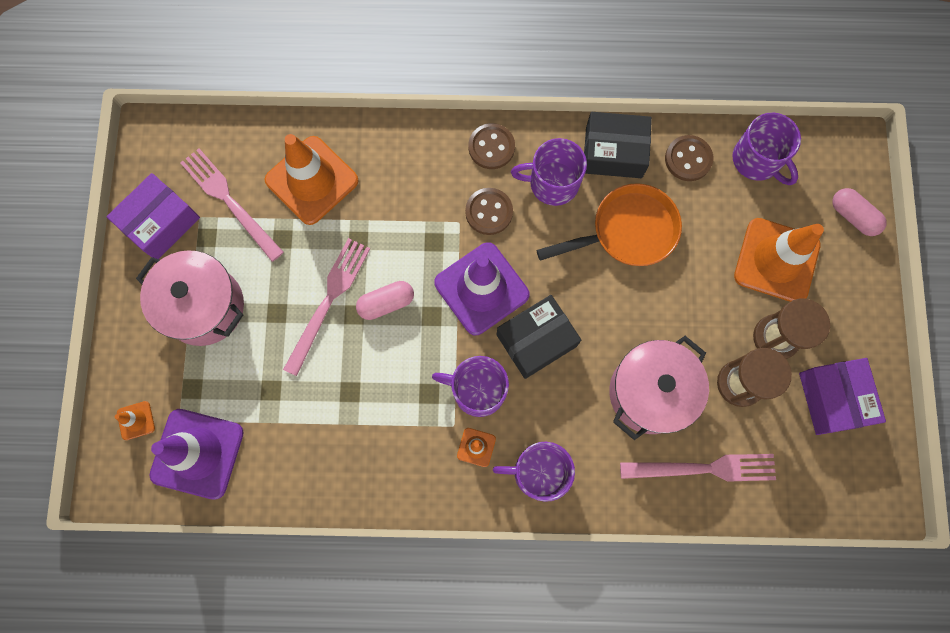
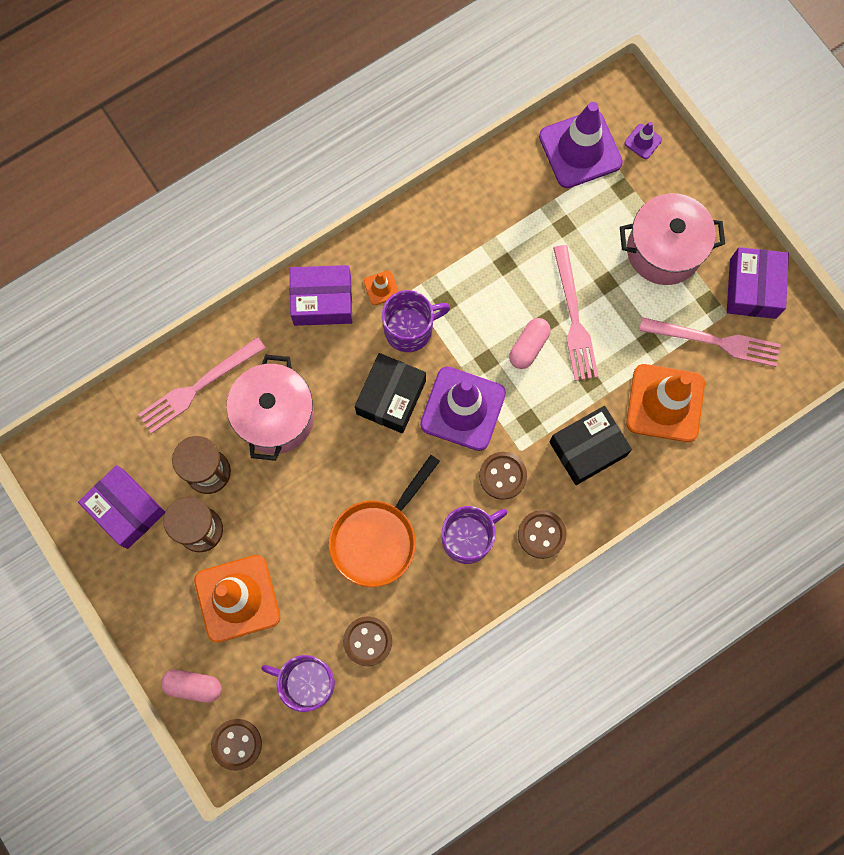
camera: 145 degrees right, 0 degrees up
orange traffic cone [114,401,155,440] -> purple traffic cone [624,122,662,159]
purple mug [493,442,575,502] -> purple box [290,265,352,326]
black box [584,112,652,178] -> black box moved to [550,406,632,485]
none -> brown button [211,719,262,771]

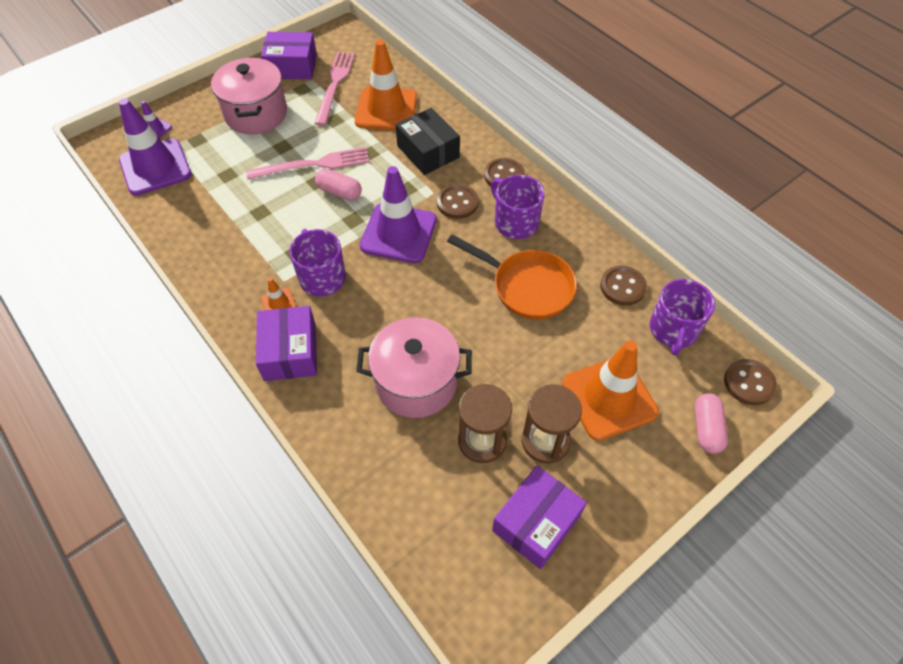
camera: 95 degrees left, 20 degrees down
pink fork [138,337,266,434] -> none
black box [355,353,426,433] -> none

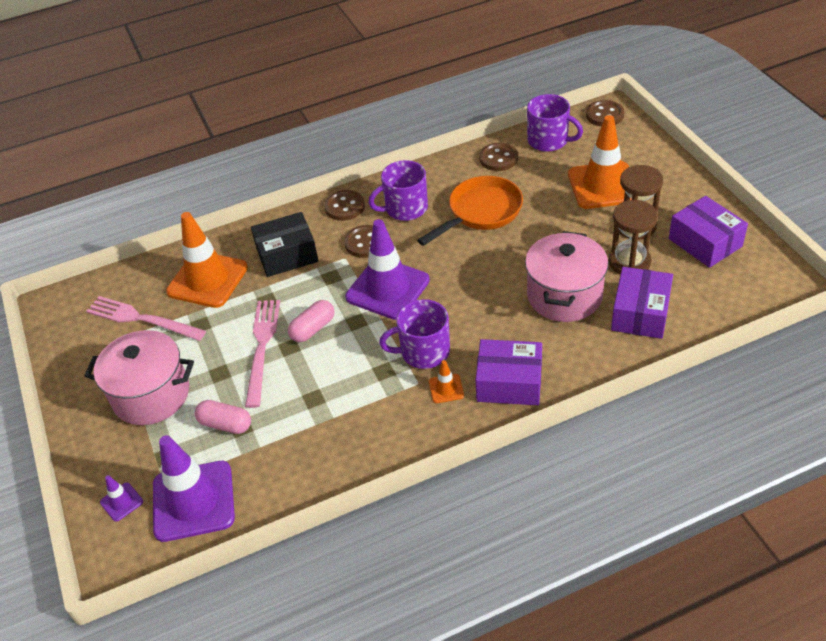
camera: 70 degrees left, 10 degrees down
purple box [261,32,317,79] -> purple box moved to [611,267,673,339]
pink capsule [695,393,728,454] -> pink capsule moved to [195,400,251,434]

